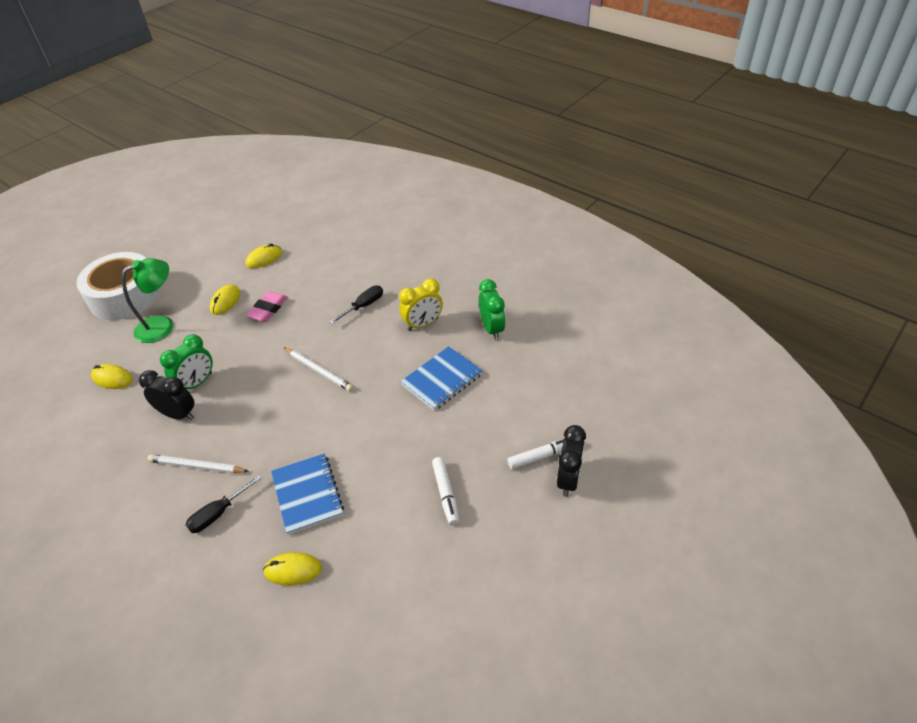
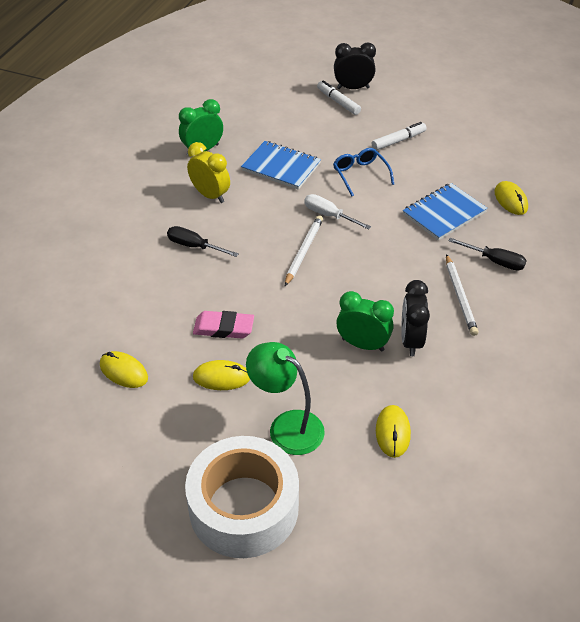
camera: 110 degrees left, 0 degrees up
none -> white screwdriver [304,194,371,230]
none -> blue glasses [333,148,394,196]

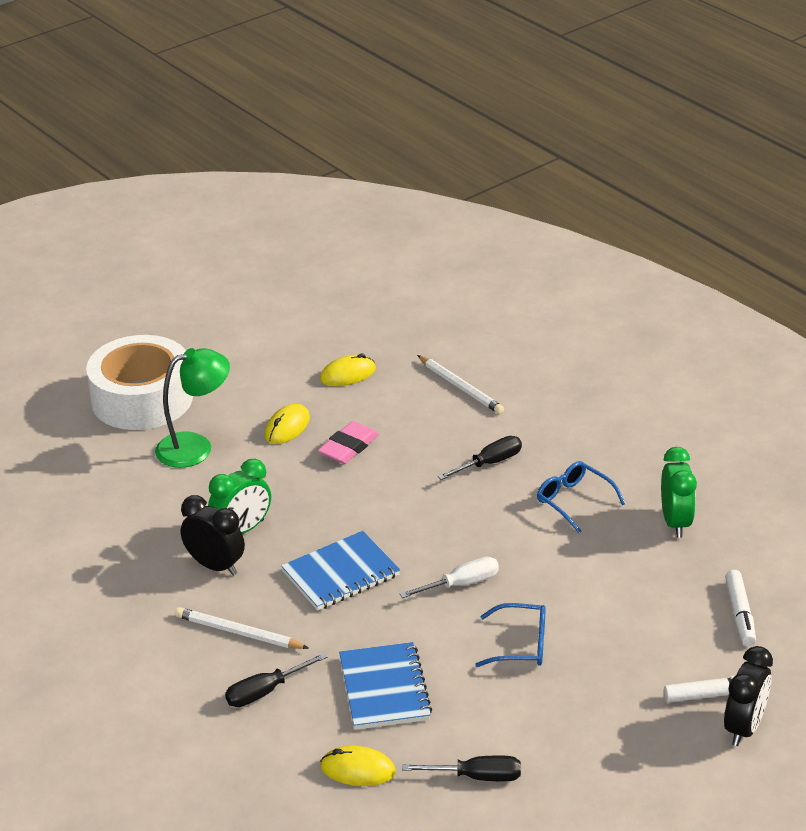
camera: 120 degrees right, 10 degrees down
yellow clock [187,142,230,203] -> blue glasses [537,461,625,533]
blue notebook [241,141,321,190] -> blue notebook moved to [281,531,400,611]
white pencil [285,215,323,286] -> white pencil moved to [417,355,504,414]
white marker [372,122,427,150] -> white marker moved to [725,570,756,646]
yellow mouse [376,405,411,458] -> none
none -> black screwdriver [402,756,521,781]

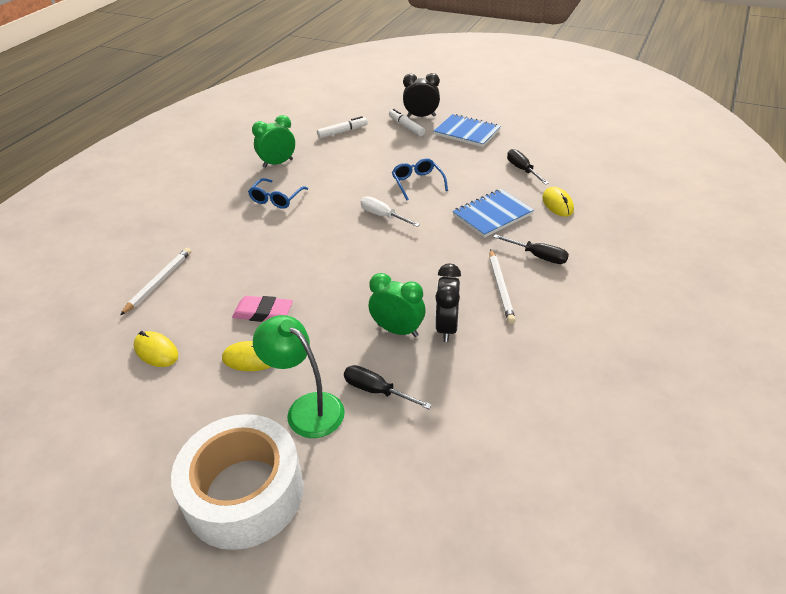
camera: 115 degrees left, 5 degrees up
blue notebook [281,531,400,611] -> blue notebook moved to [434,114,501,147]
black screwdriver [438,436,522,480] -> black screwdriver moved to [344,365,432,409]

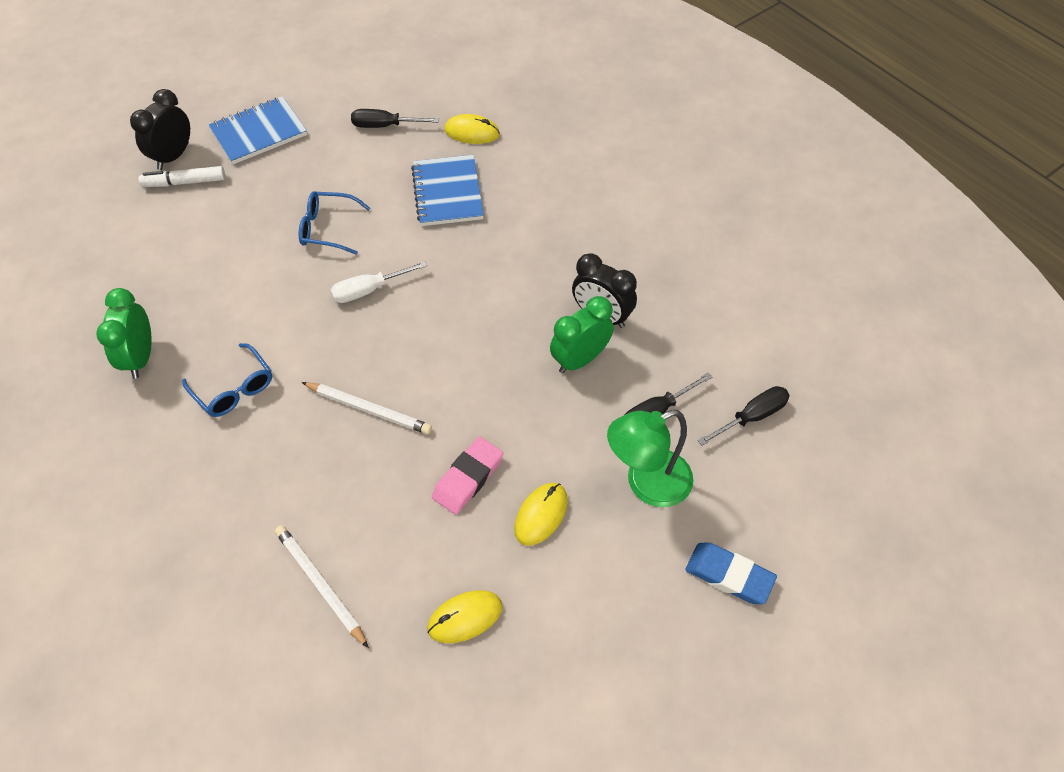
camera: 65 degrees left, 15 degrees up
white tape [171,414,304,550] -> blue eraser [685,542,777,604]
white marker [317,116,368,138] -> none
white pencil [489,249,516,324] -> white pencil moved to [302,382,432,434]
black screwdriver [493,234,569,264] -> black screwdriver moved to [698,386,790,446]

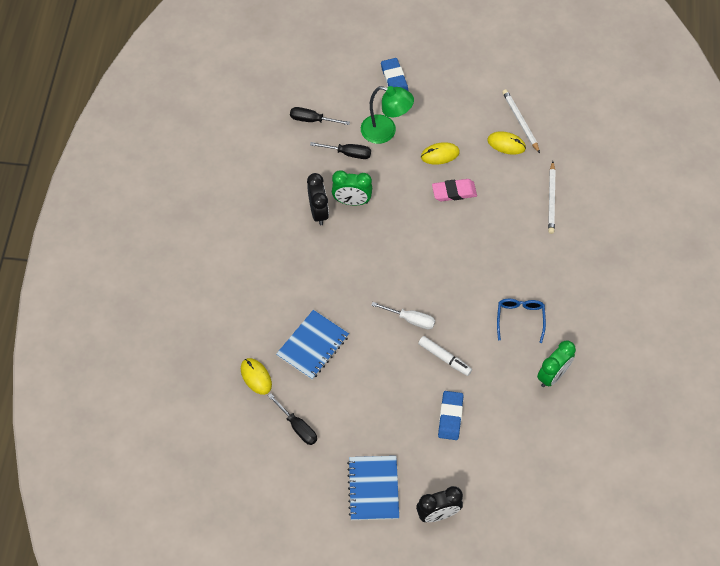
camera: 135 degrees left, 5 degrees up
white marker [139,166,225,187] -> white marker moved to [418,336,472,376]
blue notebook [209,96,307,164] -> blue notebook turned 75 degrees clockwise [347,456,399,520]
blue glasses [299,191,370,255] -> none
white pencil [302,382,432,434] -> white pencil moved to [502,89,540,153]
none -> blue eraser [438,391,463,440]

